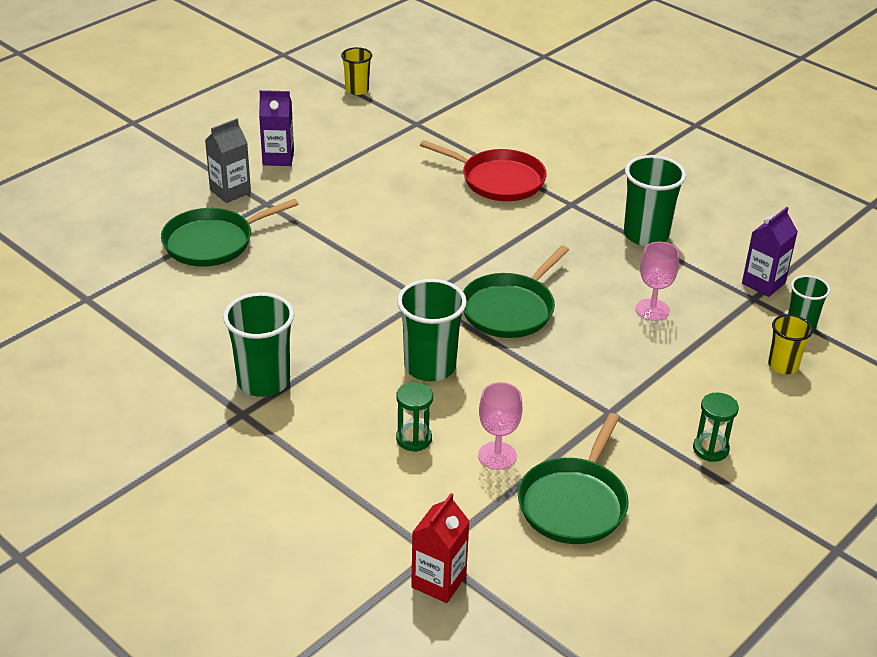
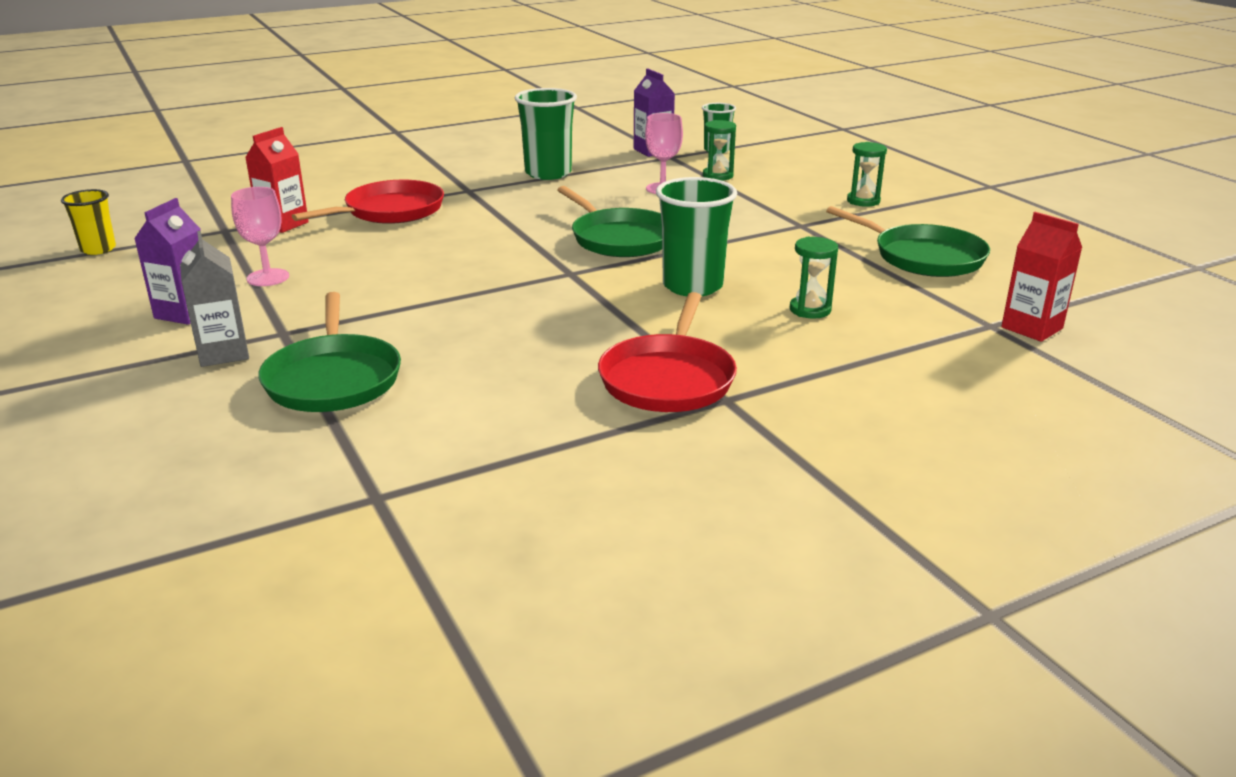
camera: 70 degrees left, 10 degrees down
green cup [223,292,294,397] -> red pan [598,292,737,412]
pink goblet [478,382,523,470] -> pink goblet moved to [231,187,289,286]
yellow cup [768,314,813,374] -> none
none -> red carton [245,127,309,233]
none -> green hourglass [703,120,736,181]

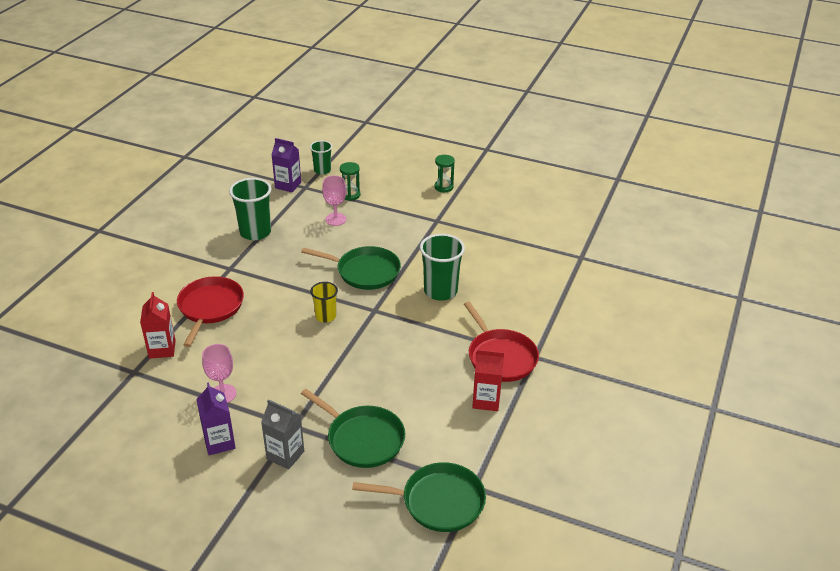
camera: 40 degrees left, 10 degrees up
yellow cup [61,189,116,255] -> yellow cup moved to [310,282,338,323]
green hourglass [790,237,838,319] -> none
green pan [826,206,990,277] -> green pan moved to [352,462,486,532]
red carton [1001,212,1082,342] -> red carton moved to [472,349,504,411]

